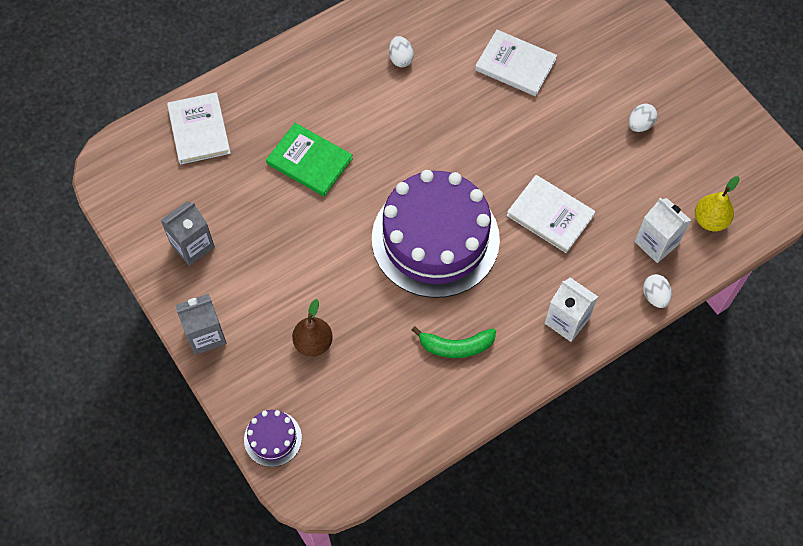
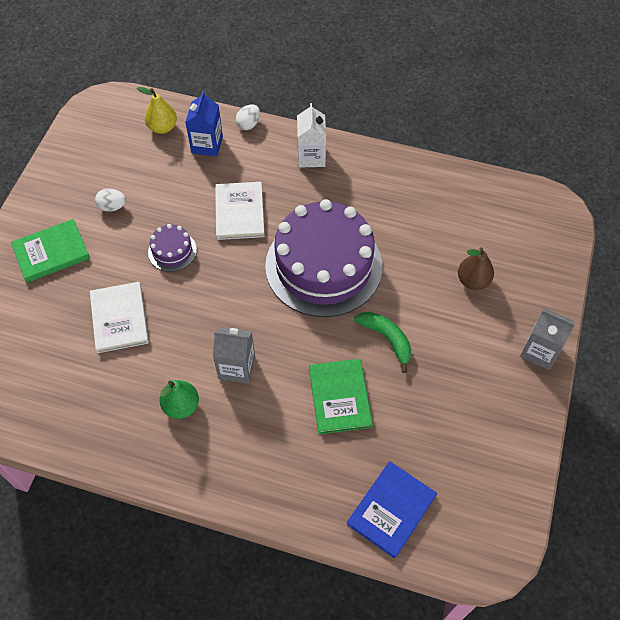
camera: 130 degrees left, 5 degrees down
grey carton [161,201,215,266] -> grey carton moved to [213,327,255,384]
white book [167,92,231,164] -> blue book [347,461,437,558]
purple cake [244,410,302,467] -> purple cake moved to [148,224,197,272]
white egg [389,36,414,67] -> green pear [159,380,199,419]
green banana [412,326,496,358] -> green banana moved to [354,312,411,373]
white carton [634,198,691,263] -> blue carton [185,91,223,156]
none -> green book [11,219,90,283]

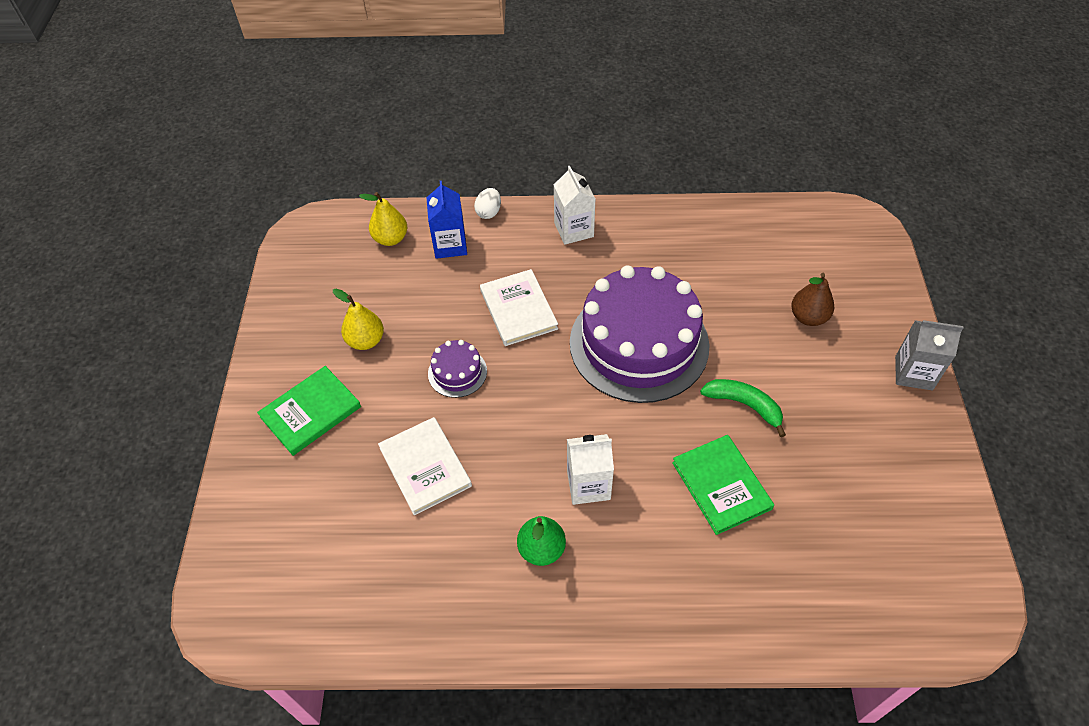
camera: 15 degrees left, 5 degrees down
white egg [95,188,126,212] -> yellow pear [333,289,384,350]
grey carton [213,327,255,384] -> white carton [567,434,614,505]
blue book [347,461,437,558] -> none

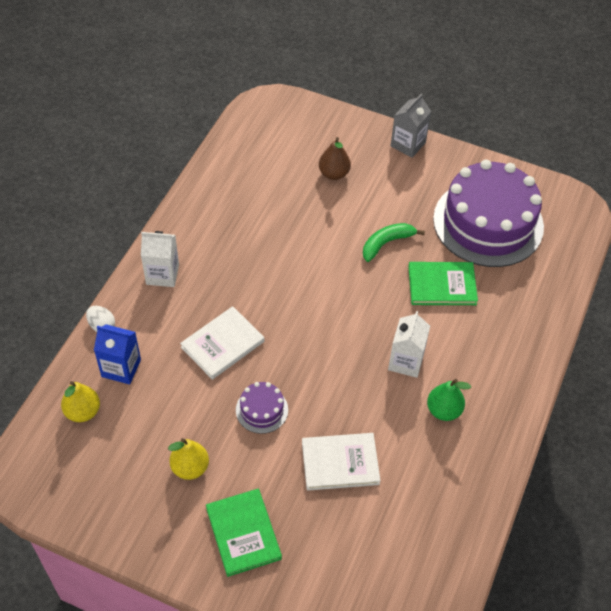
camera: 70 degrees left, 0 degrees up
white book [480,269,558,346] -> white book turned 45 degrees counterclockwise [180,306,264,380]
purple cake [570,265,709,403] -> purple cake moved to [433,160,544,267]

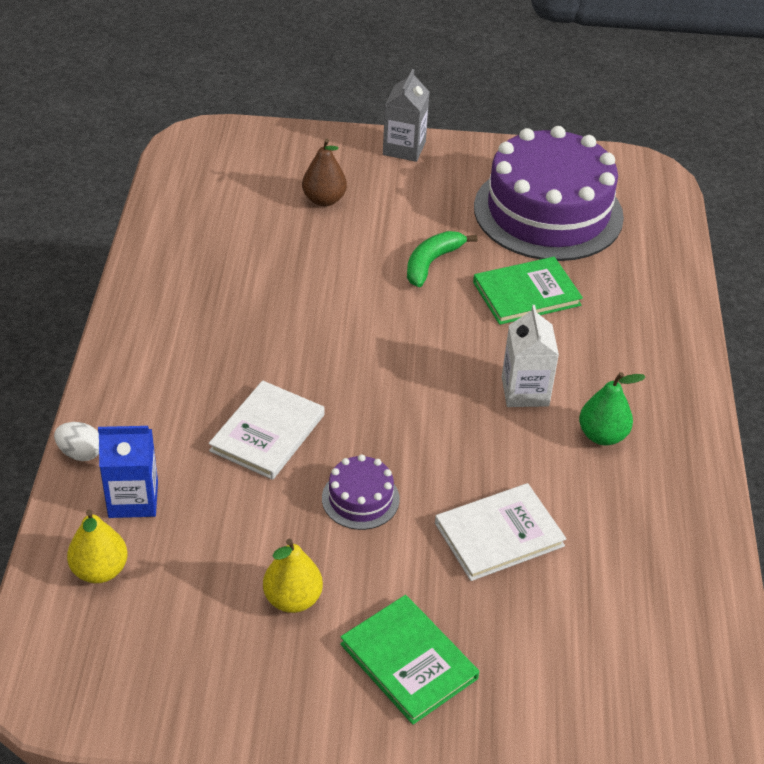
camera: 20 degrees left, 10 degrees down
white carton [141,231,179,287] -> none

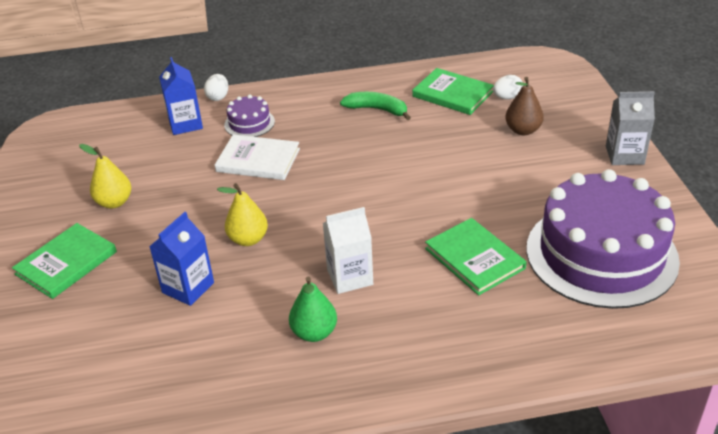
camera: 80 degrees right, 5 degrees down
yellow pear [67,510,128,583] -> yellow pear moved to [217,183,268,246]
purple cake [322,454,400,530] -> purple cake moved to [224,95,275,137]
green banana [407,231,478,287] -> green banana moved to [340,92,411,120]
white book [435,483,566,581] -> blue carton [149,212,214,306]
none -> green book [412,68,494,115]
none -> white egg [493,75,522,100]

